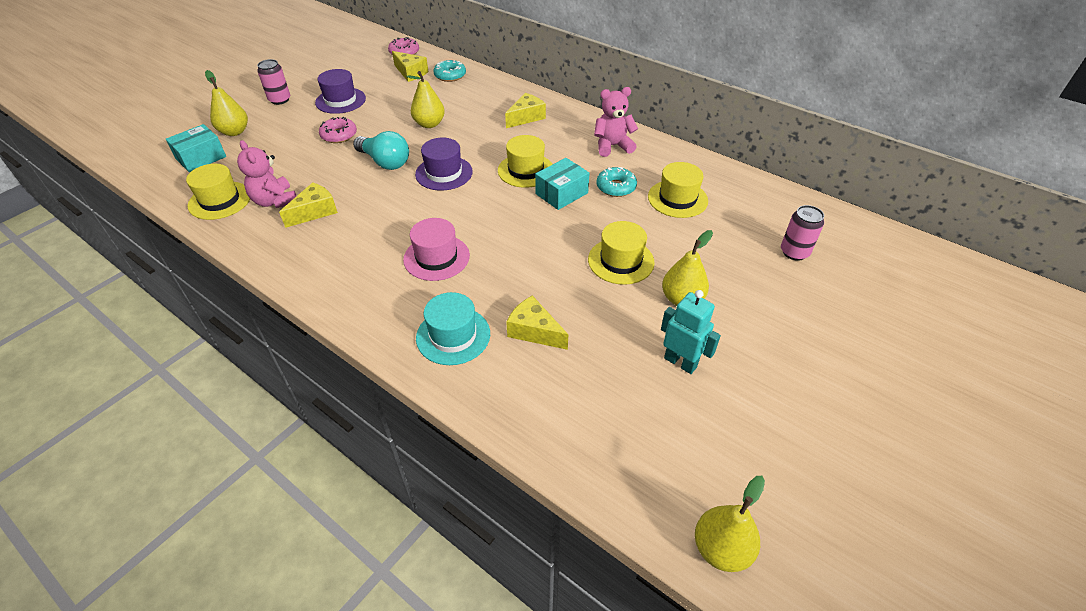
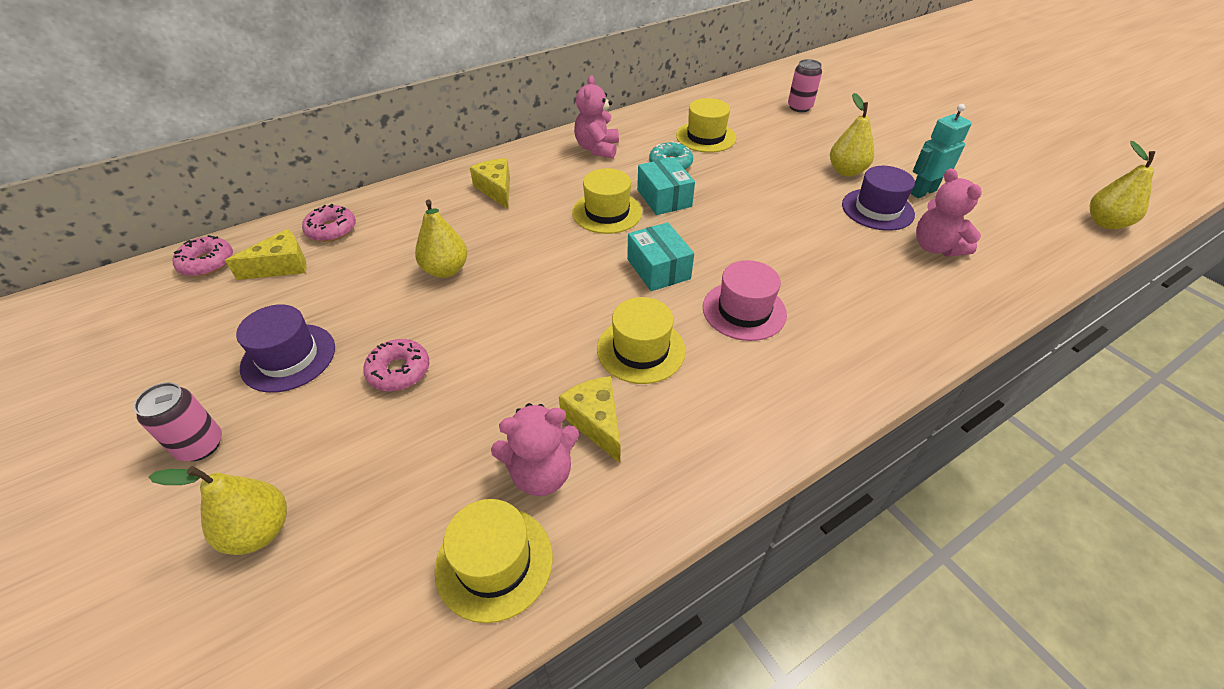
camera: 70 degrees left, 0 degrees up
turquoise box [166,124,226,172] -> turquoise box moved to [627,222,694,291]
turquoise light bulb [353,131,409,170] -> none
purple hat [415,138,473,190] -> purple hat moved to [842,166,915,231]
turquoise hat [416,292,490,365] -> none
turquoise donut [433,60,466,82] -> pink donut [302,204,356,242]
yellow cheese [506,295,568,350] -> none
yellow hat [588,221,655,285] -> yellow hat moved to [597,297,686,384]
none -> pink teddy bear [916,168,982,257]

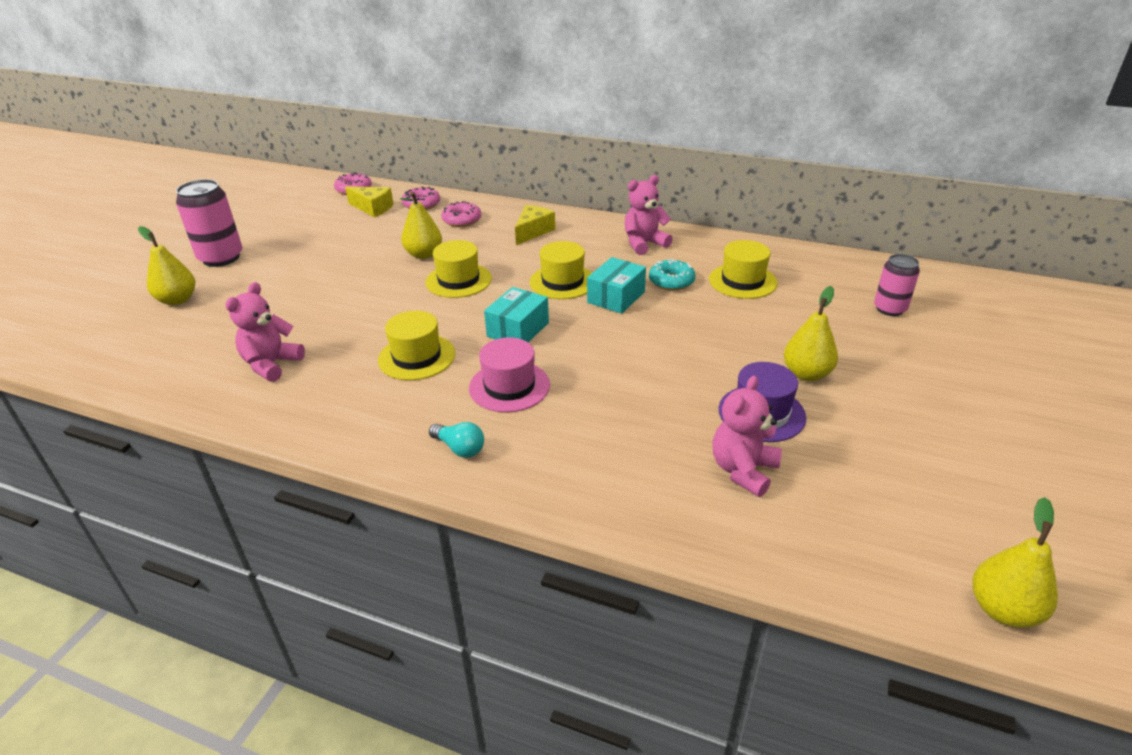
camera: 55 degrees right, 10 degrees down
pink can [134,382,222,461] -> pink can [176,179,243,267], size x1.58
purple hat [236,304,335,393] -> none
pink donut [363,339,429,391] -> pink donut moved to [441,201,481,227]
yellow hat [435,499,553,623] -> yellow hat moved to [425,240,492,298]
pink teddy bear [491,403,579,496] -> pink teddy bear turned 75 degrees clockwise [225,282,305,382]
yellow cheese [559,376,621,463] -> none
turquoise robot [911,104,972,198] -> none
none -> turquoise light bulb [429,422,484,458]

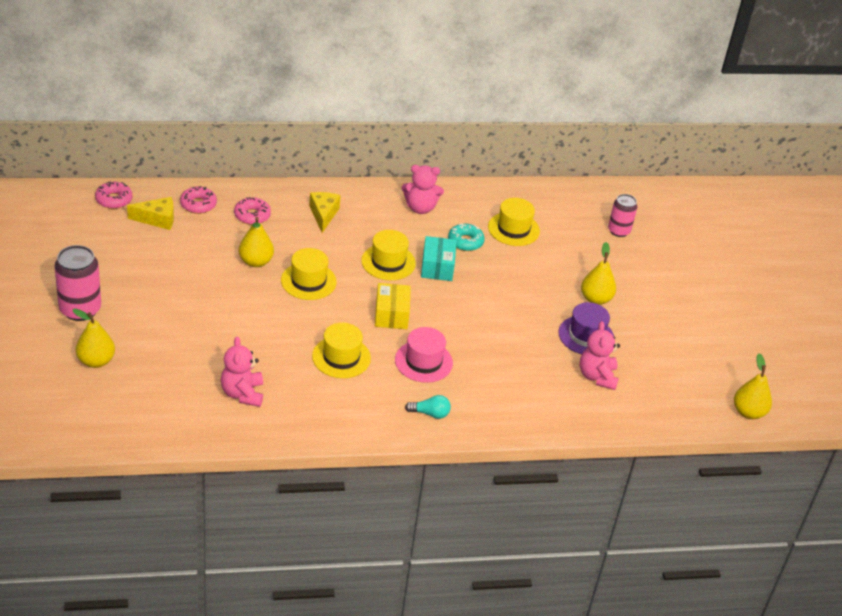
camera: 35 degrees left, 5 degrees up
turquoise box [484,287,549,342] -> yellow box [375,283,411,329]
pink teddy bear [625,175,673,255] -> pink teddy bear turned 120 degrees counterclockwise [401,165,444,214]

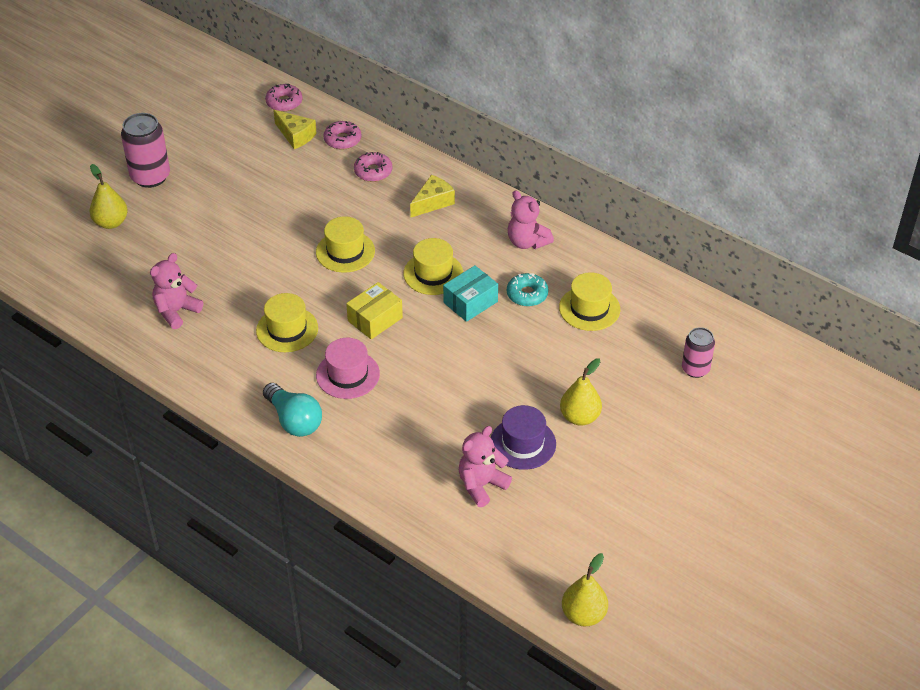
camera: 50 degrees right, 5 degrees up
yellow pear [239,217,274,267] -> none
turquoise light bulb [405,395,451,419] -> turquoise light bulb [263,383,322,437], size x1.68

